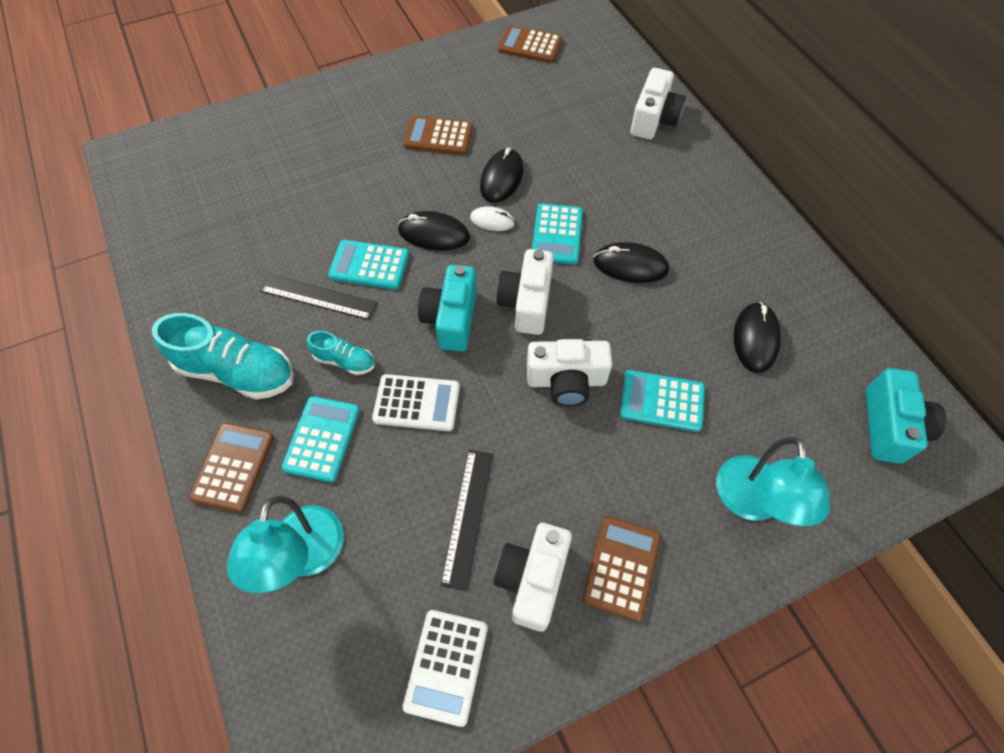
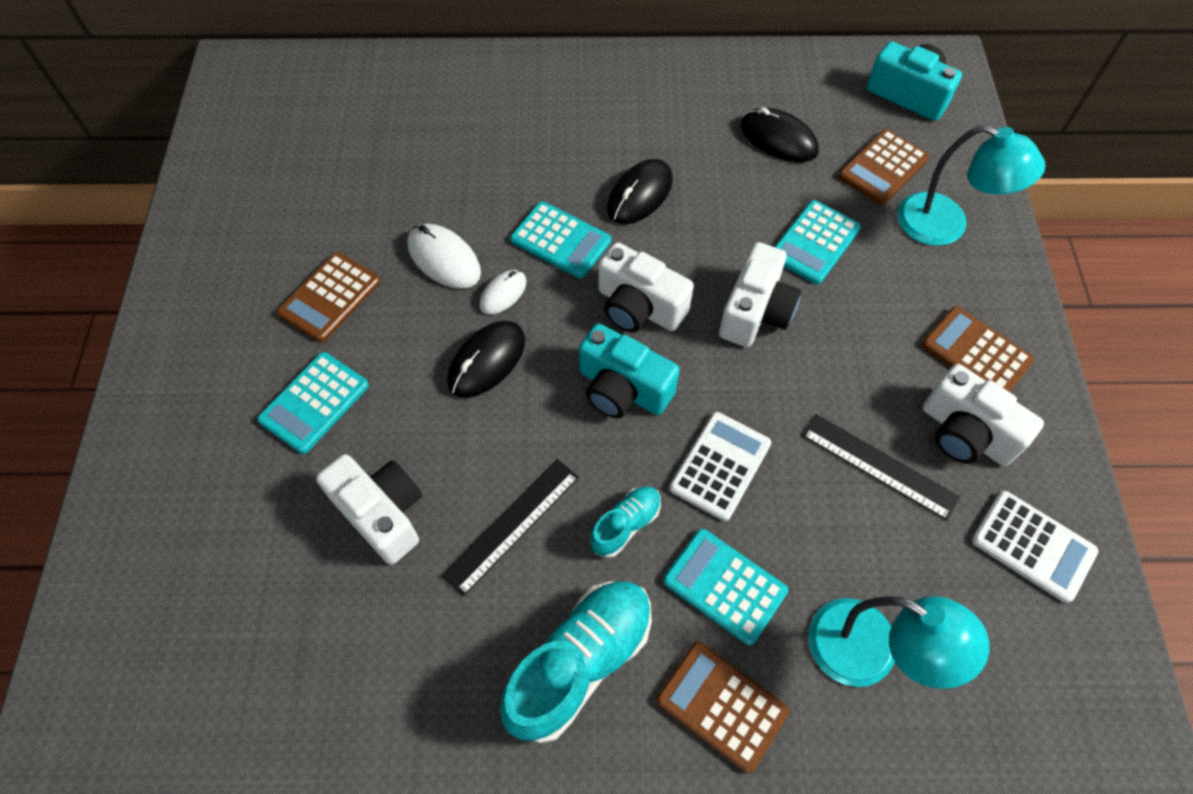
camera: 65 degrees left, 0 degrees up
turquoise calculator [328,240,409,289] -> turquoise calculator moved to [257,352,369,454]
black mouse [480,147,524,203] -> white mouse [407,224,481,289]
brown calculator [498,25,563,63] -> brown calculator moved to [839,129,929,205]
white camera [630,68,686,140] -> white camera moved to [316,454,422,565]

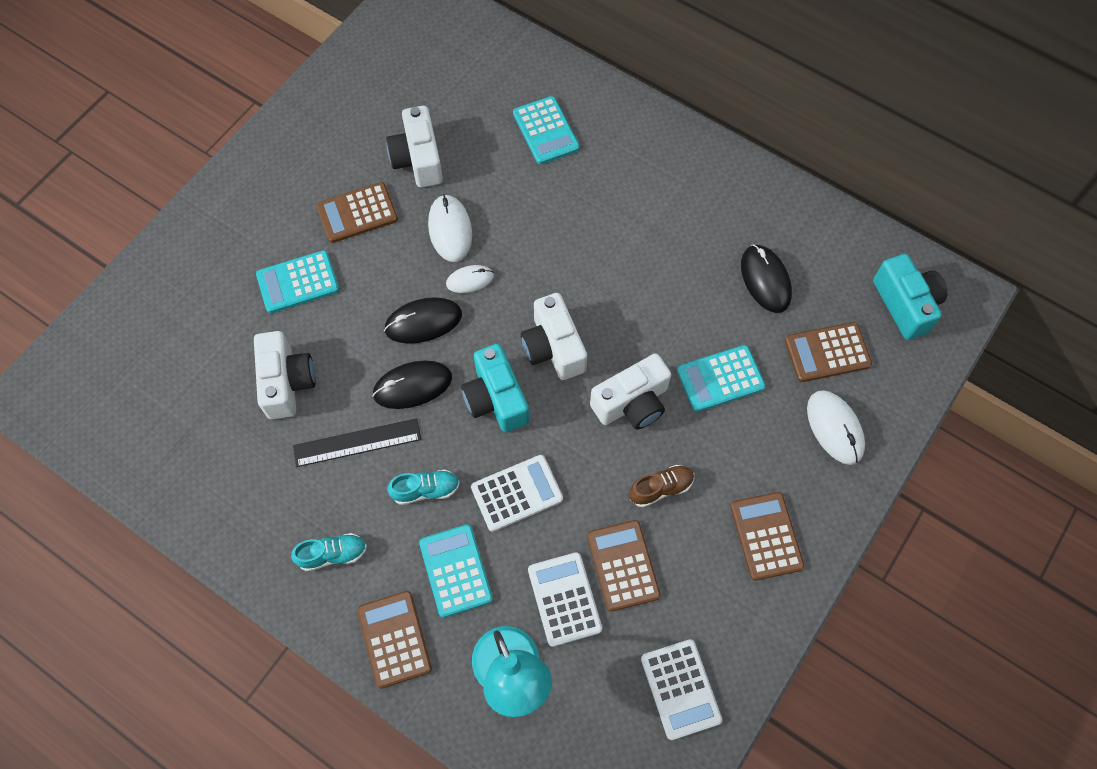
camera: 35 degrees right, 5 degrees up
turquoise shoe [500,581,652,743] -> turquoise shoe [291,533,367,571], size x0.52
turquoise calculator [510,201,611,278] -> turquoise calculator moved to [513,96,580,165]
black mouse [607,159,673,224] -> black mouse moved to [372,361,452,409]
black ruler [802,414,960,521] -> brown calculator [587,520,661,612]
turquoise lamp [897,125,1045,246] -> white mouse [807,390,865,465]
white camera [923,364,1044,466] -> white camera moved to [386,106,443,187]
none -> white calculator [528,552,602,647]
none -> brown shoe [629,465,694,507]

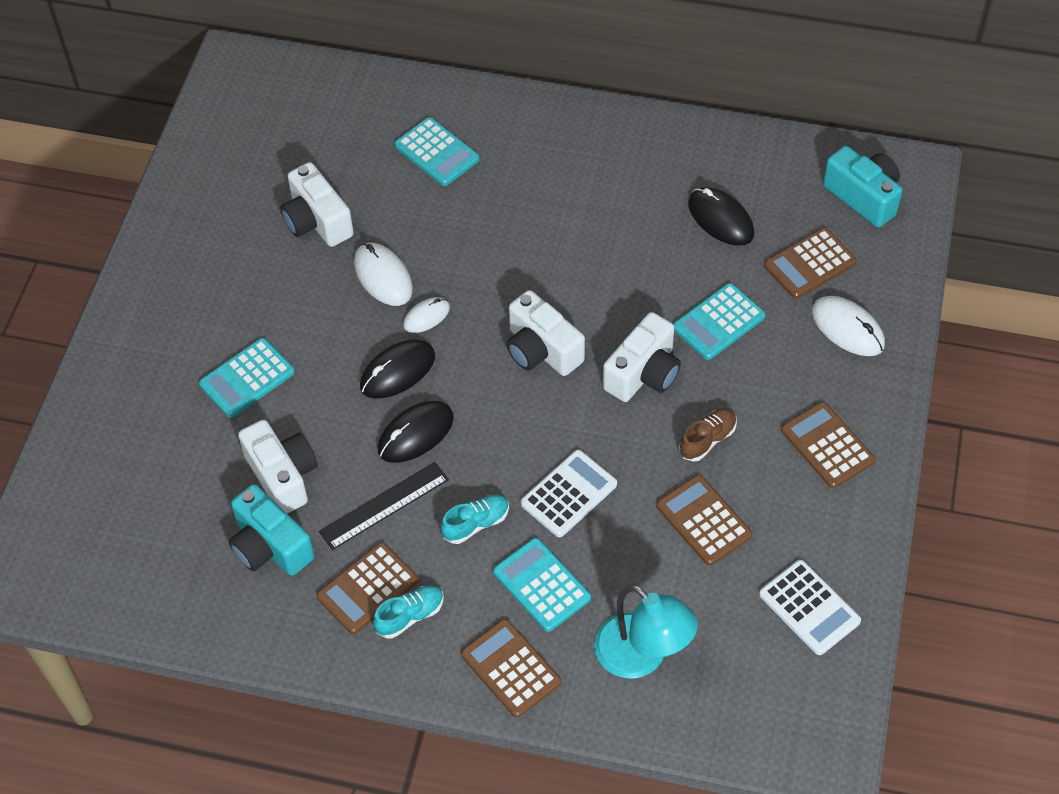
camera: 20 degrees left, 10 degrees down
brown calculator [316,182,398,243] -> brown calculator moved to [317,542,419,634]
turquoise camera [461,344,529,432] -> turquoise camera moved to [229,484,314,576]
white calculator [528,552,602,647] -> none

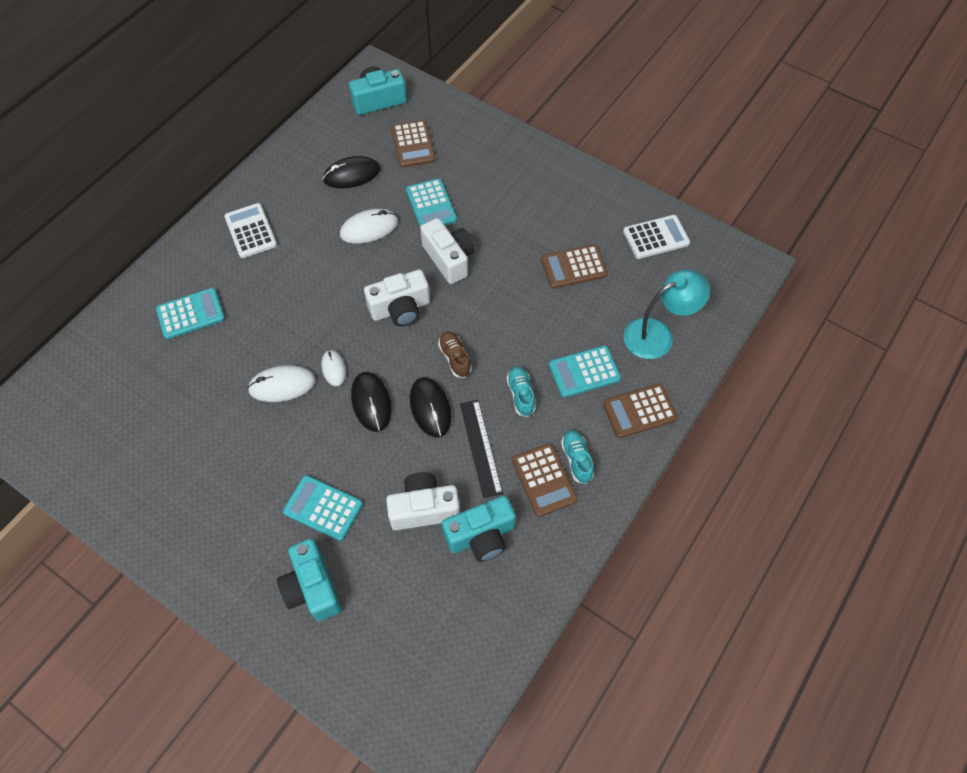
camera: 70 degrees left, 5 degrees up
turquoise calculator [199,338,295,418] -> turquoise calculator turned 135 degrees clockwise [283,475,363,541]
white camera [280,162,354,247] -> none
white calculator [520,450,617,537] -> white calculator moved to [224,203,277,258]
brown shoe [679,408,737,462] -> brown shoe moved to [438,331,472,378]
brown calculator [781,402,875,488] -> none
white mouse [812,296,885,356] -> white mouse moved to [340,209,398,244]
none -> turquoise camera [277,539,342,621]

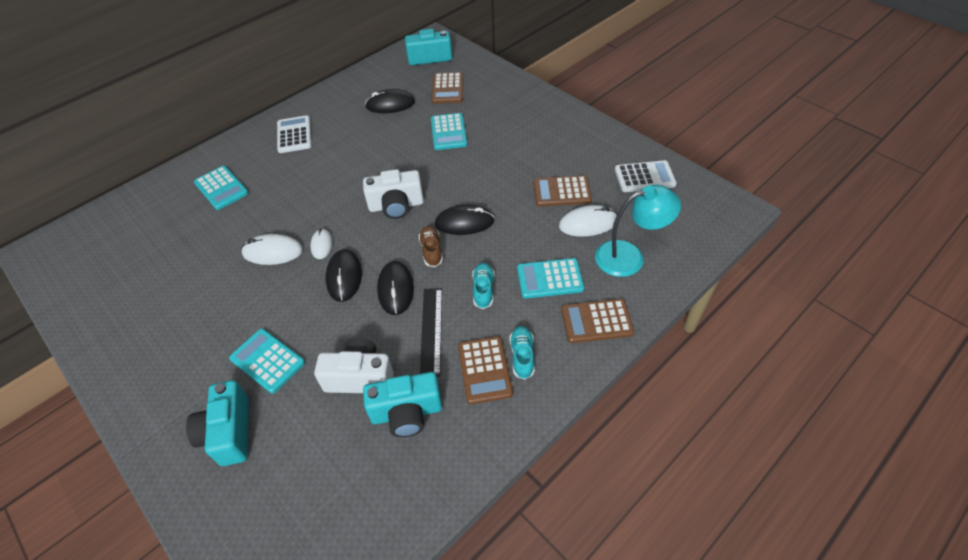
camera: 15 degrees right, 10 degrees down
turquoise calculator [156,288,225,339] -> turquoise calculator turned 60 degrees clockwise [194,166,248,210]
white mouse [340,209,398,244] -> white mouse moved to [559,205,617,237]
white camera [420,218,475,284] -> none
none -> black mouse [435,205,495,235]

